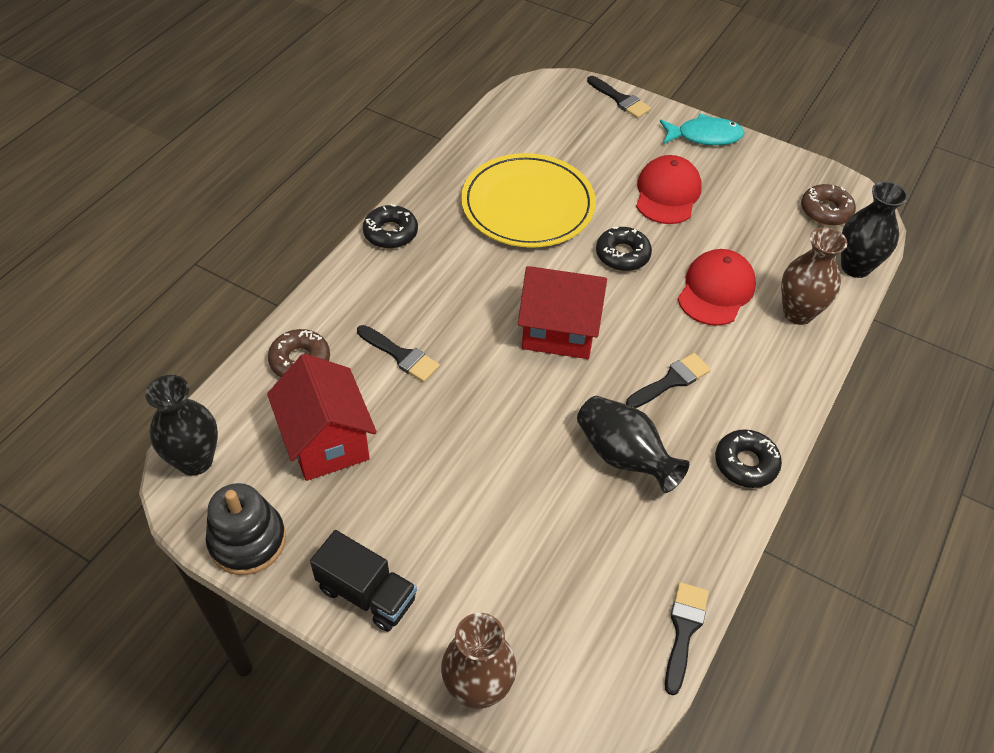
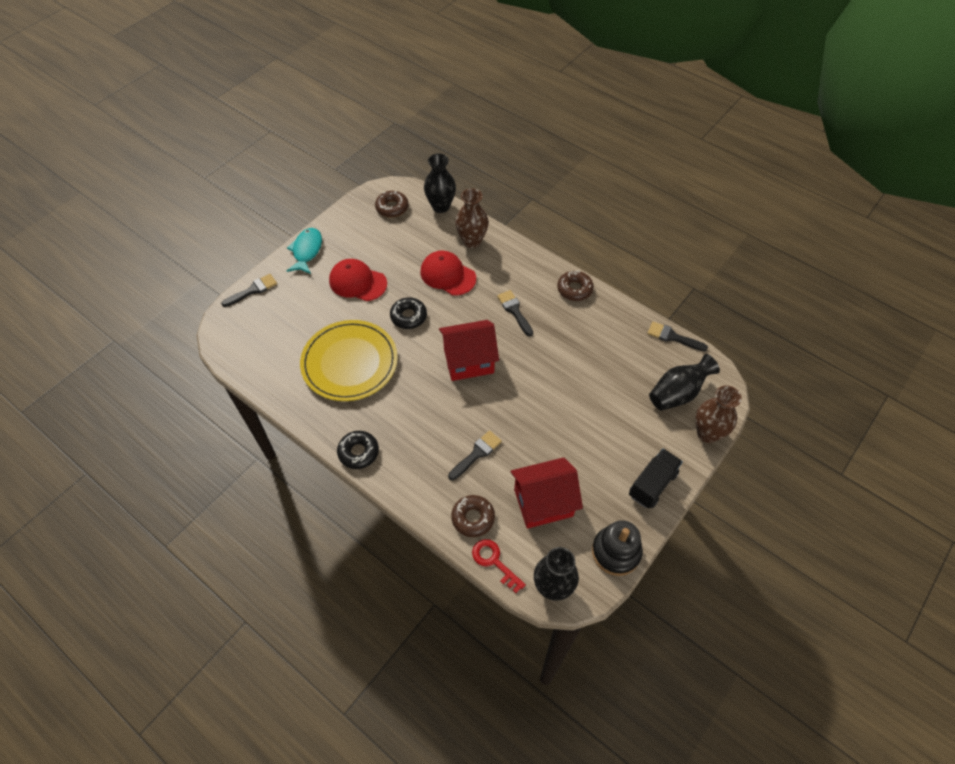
camera: 80 degrees left, 5 degrees up
red house [518,266,607,359] -> red house turned 60 degrees clockwise [439,320,499,381]
black vase [577,396,689,493] -> black vase moved to [649,354,720,411]
black donut [715,429,782,488] -> brown donut [557,270,594,301]
none -> red key [472,539,526,593]

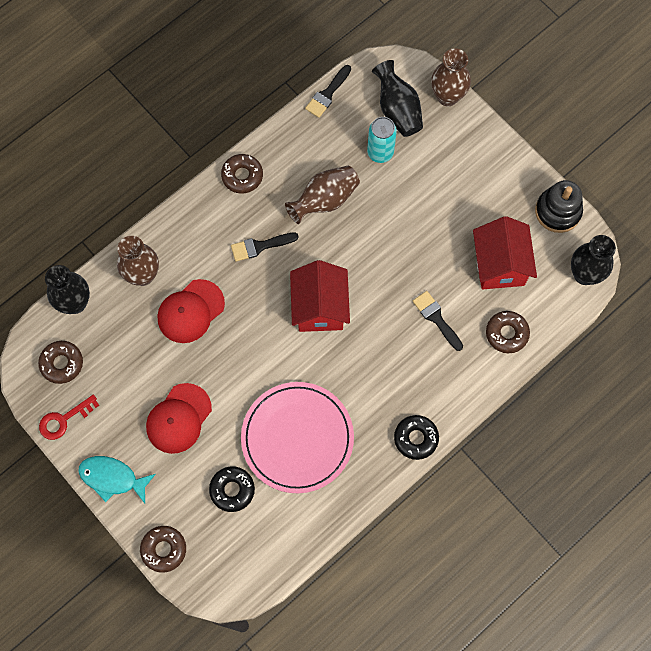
camera: 80 degrees left, 15 degrees up
black brush [221,274,277,307] -> brown donut [140,526,186,573]
yellow plate [300,320,398,401] -> pink plate [241,382,354,493]
black donut [390,297,427,329] -> black donut moved to [209,466,255,512]
red key [472,539,526,593] -> red key moved to [39,395,99,440]
black truck [629,448,683,509] -> none
none -> brown vase [285,166,360,224]
none -> turquoise can [367,117,397,163]

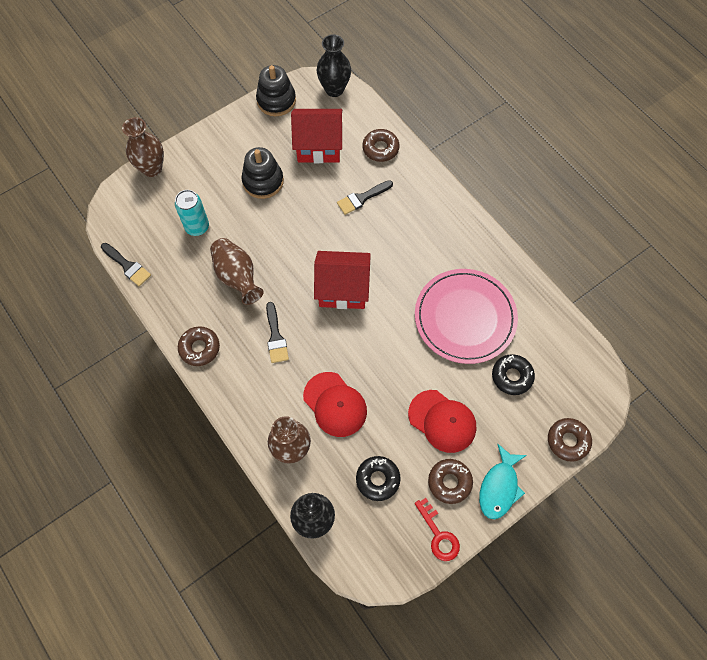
camera: 85 degrees left, 5 degrees down
brown donut [38,341,83,384] -> brown donut moved to [428,459,473,504]
black vase [372,60,423,137] -> none
black donut [394,415,439,460] -> black donut moved to [356,456,401,501]
none -> black stacking toy [241,147,284,199]

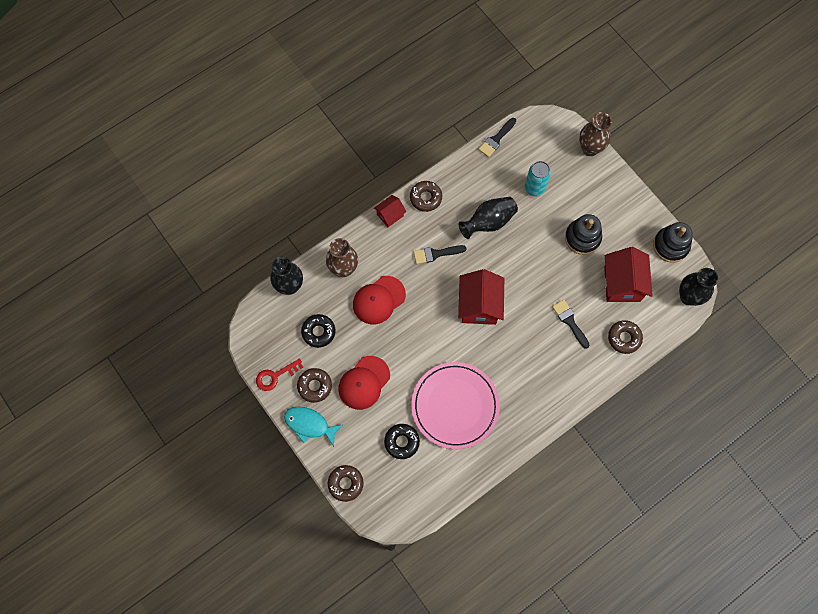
camera: 90 degrees right, 5 degrees up
brown vase [210,238,264,305] -> black vase [459,197,518,239]
none -> red house [374,195,406,227]

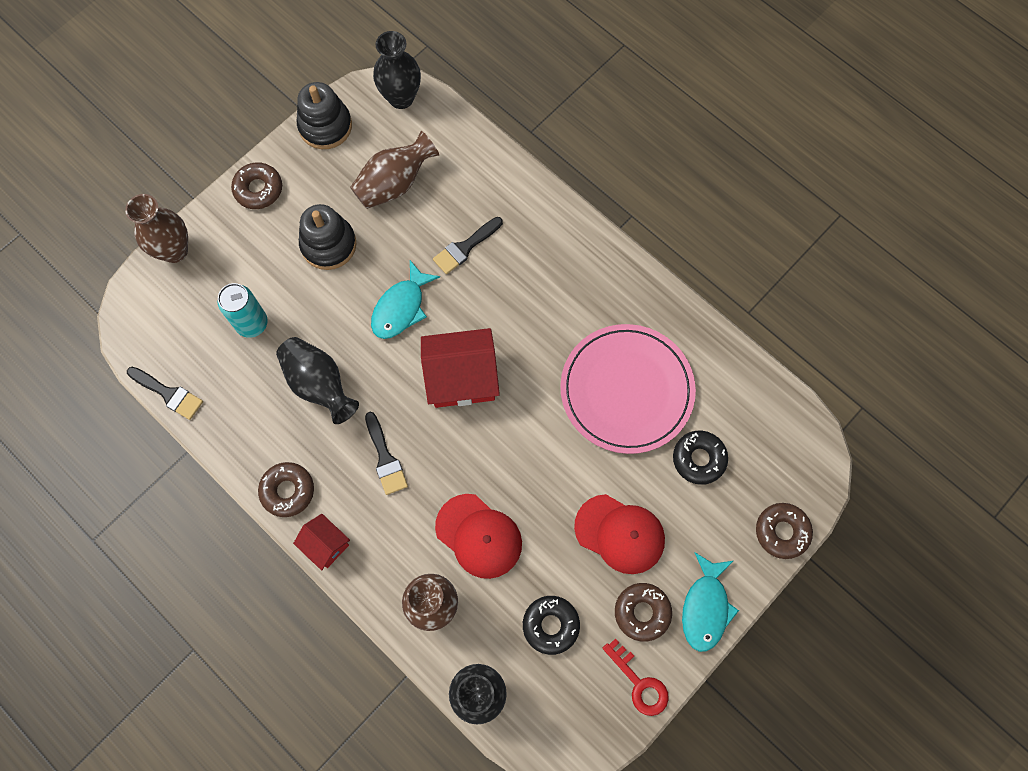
camera: 100 degrees left, 0 degrees up
red house [604,247,653,302] -> brown vase [350,131,439,209]
brown donut [608,320,643,354] -> brown donut moved to [231,162,282,209]
none -> turquoise fish [371,260,440,339]

